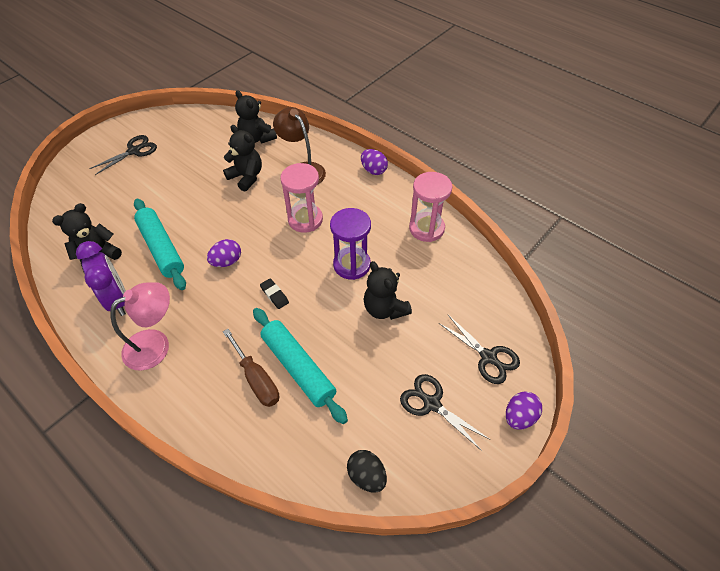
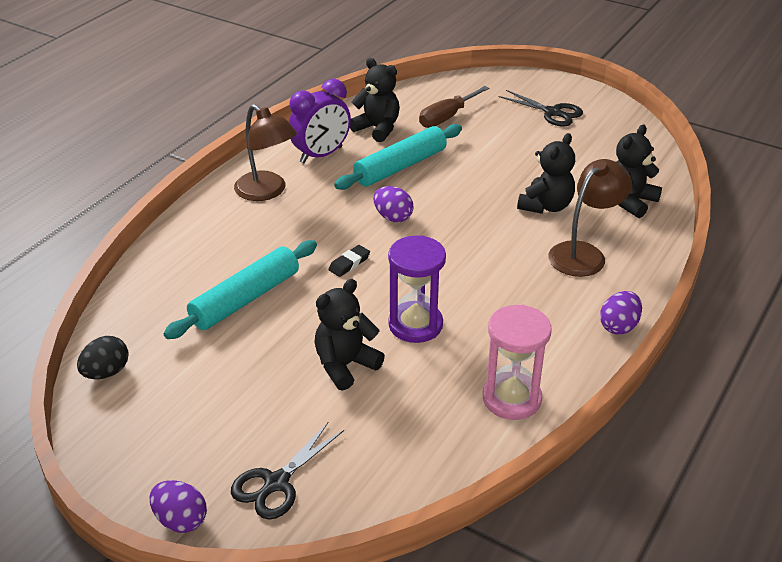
camera: 80 degrees right, 15 degrees down
pink lamp [110,282,170,370] -> brown lamp [234,104,297,201]
brown screwdriver [223,329,279,407] -> brown screwdriver moved to [419,86,489,128]
pink hourglass [280,163,323,233] -> none
black scissors [400,374,491,451] -> none

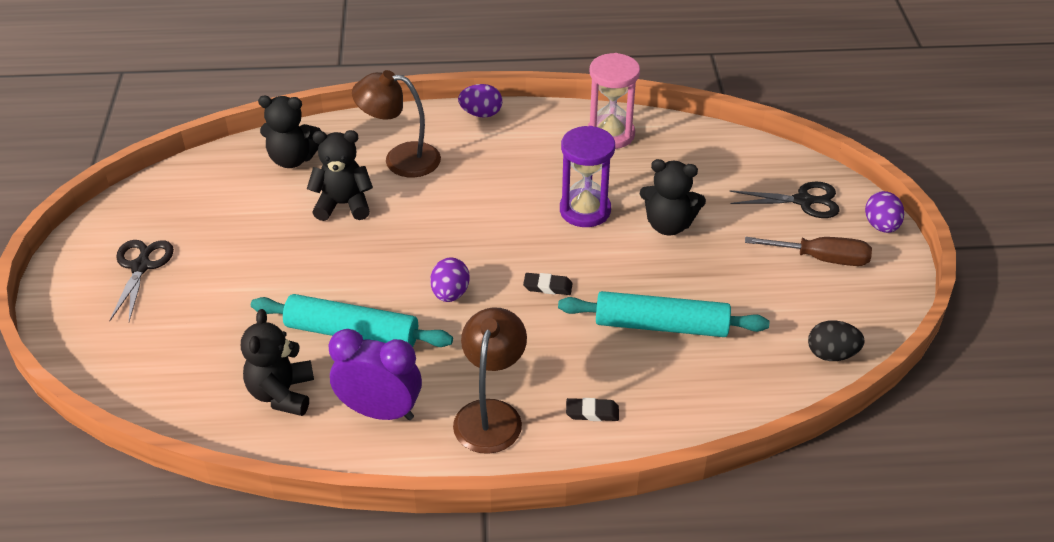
camera: 125 degrees left, 5 degrees up
brown screwdriver [419,86,489,128] -> brown screwdriver moved to [745,237,872,266]
none -> black eraser [566,398,619,421]

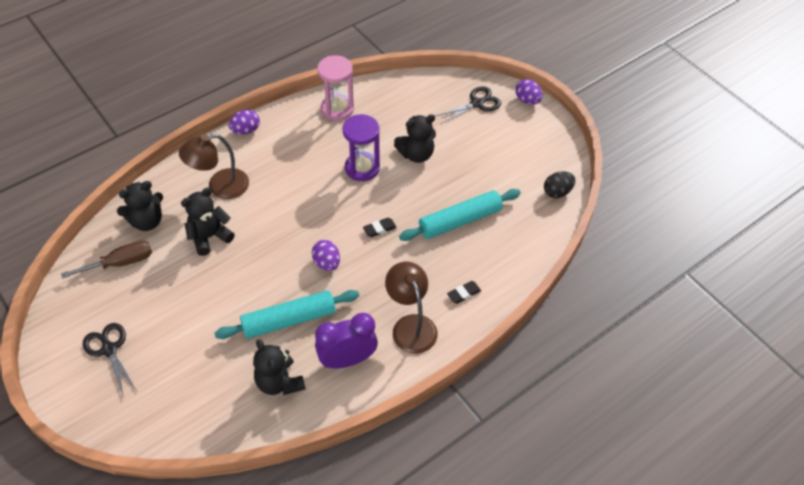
camera: 35 degrees left, 10 degrees up
brown screwdriver [745,237,872,266] -> brown screwdriver moved to [61,240,152,279]

